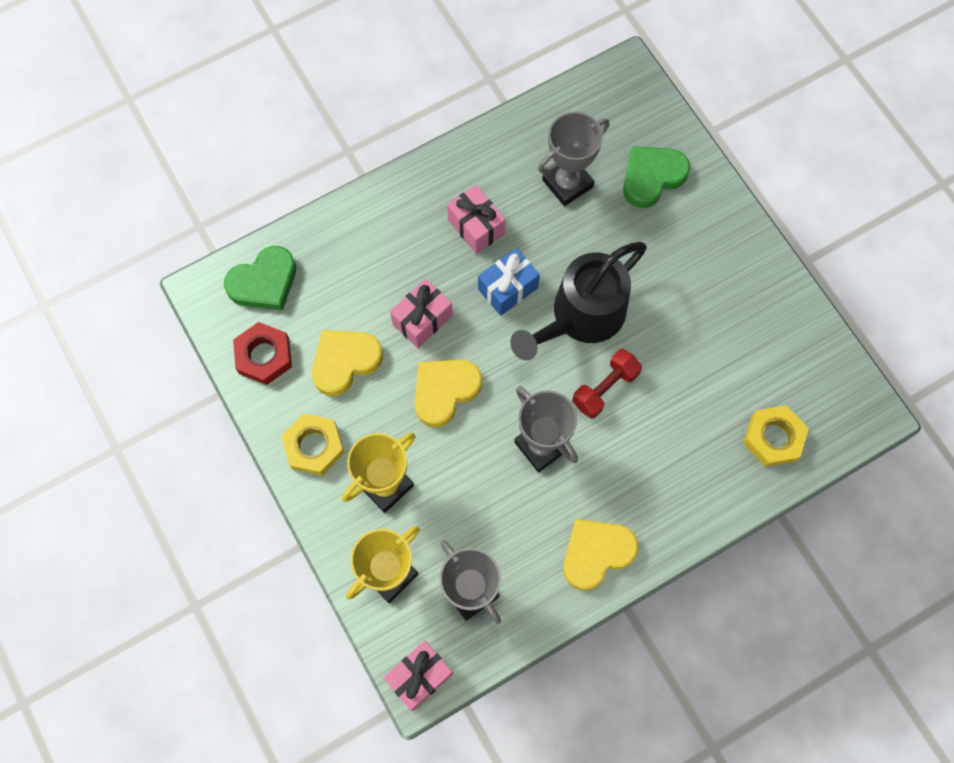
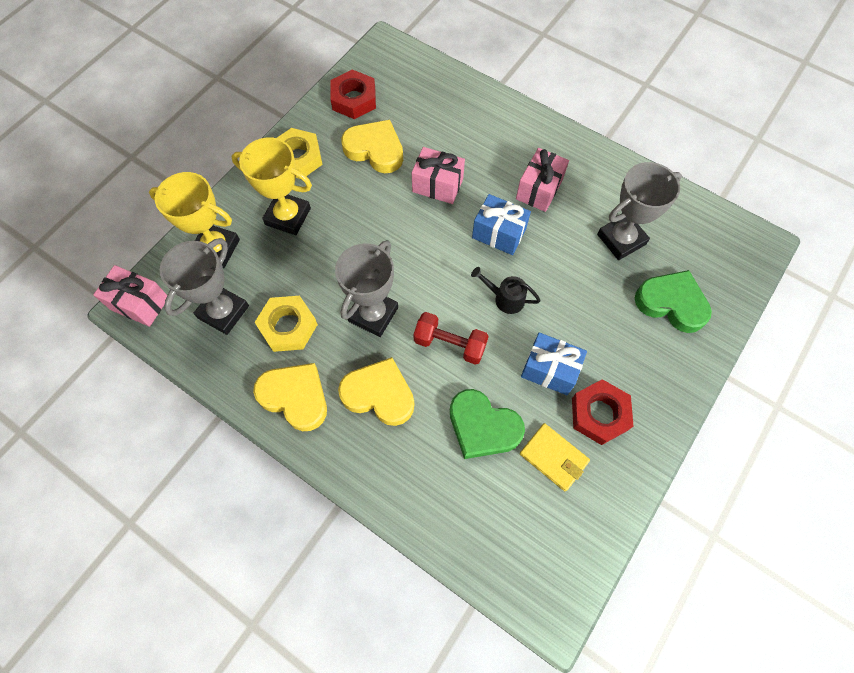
camera: 65 degrees right, 5 degrees down
green heart [224,246,296,311] -> green heart moved to [450,389,525,459]
yellow heart [415,360,482,428] -> yellow heart moved to [338,357,414,426]
black watering can [510,242,647,361] -> black watering can [471,267,541,314], size x0.42
grey trophy [538,112,609,206] -> grey trophy turned 60 degrees counterclockwise [597,162,682,260]
yellow nut [743,405,809,467] -> yellow nut moved to [254,296,318,352]
none -> yellow wallet [520,423,590,491]
none -> blue gift [521,332,587,395]
none -> red nut [572,379,633,445]

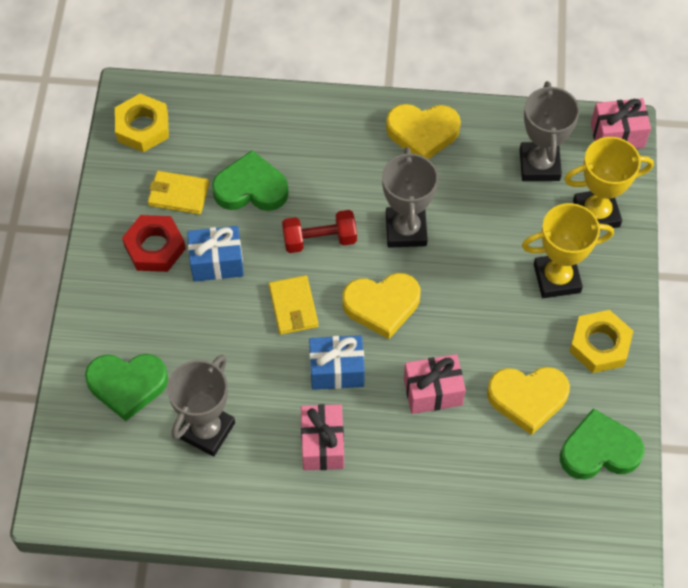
camera: 150 degrees right, 5 degrees down
yellow nut [254,296,318,352] -> yellow nut moved to [115,94,169,152]
red nut [330,70,376,119] -> green heart [560,408,644,480]
yellow heart [338,357,414,426] -> yellow heart moved to [342,273,420,339]
black watering can [471,267,541,314] -> yellow wallet [269,275,318,335]

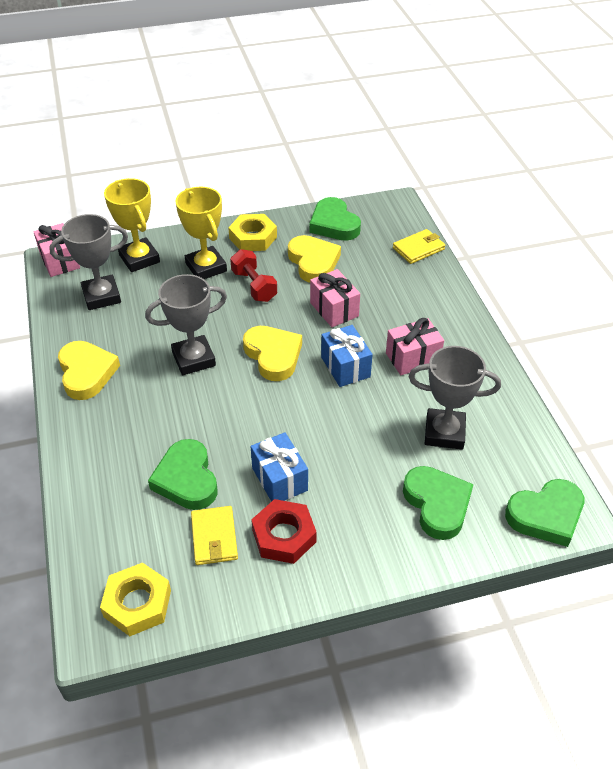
camera: 110 degrees left, 15 degrees down
yellow wallet [269,275,318,335] -> yellow wallet moved to [393,229,445,264]
red dumbbell [282,210,357,253] -> red dumbbell moved to [230,249,277,302]
none -> green heart [505,479,584,547]

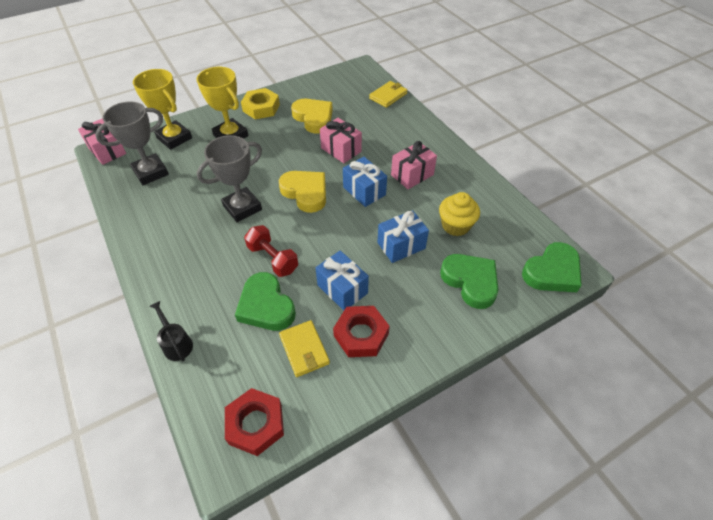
camera: 15 degrees left, 5 degrees up
yellow heart [58,341,120,400] -> none
yellow nut [100,563,171,636] -> red nut [225,388,284,456]
red dumbbell [230,249,277,302] -> red dumbbell moved to [244,225,298,277]
green heart [309,197,361,241] -> none
grey trophy [409,346,501,449] -> yellow cupcake [439,192,480,236]
none -> black watering can [150,301,193,361]
none -> blue gift [377,210,429,263]

